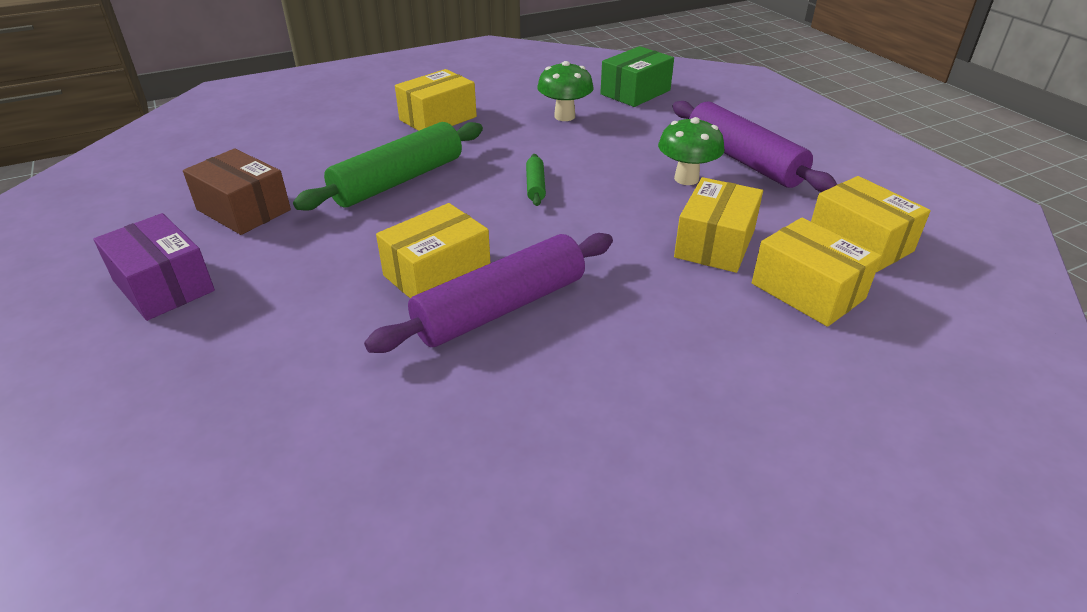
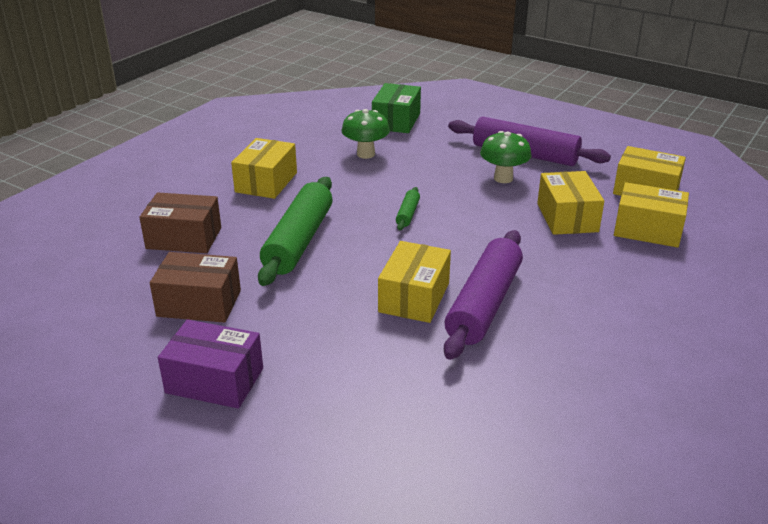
camera: 30 degrees left, 5 degrees down
green rolling pin [526,154,546,206] -> green rolling pin turned 45 degrees clockwise [396,187,420,231]
none -> brown box [139,192,221,253]

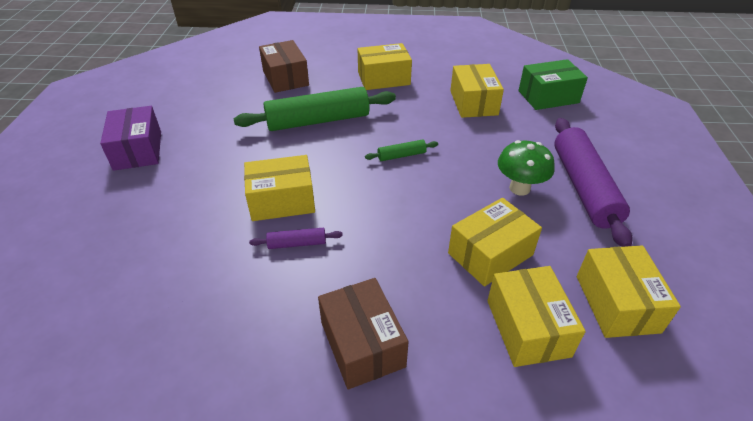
camera: 60 degrees right, 10 degrees up
brown box [150,252,241,323] -> brown box moved to [318,278,409,389]
green mushroom [342,109,390,159] -> yellow box [450,64,504,118]
purple rolling pin [444,230,523,360] -> purple rolling pin [249,228,343,249], size x0.44

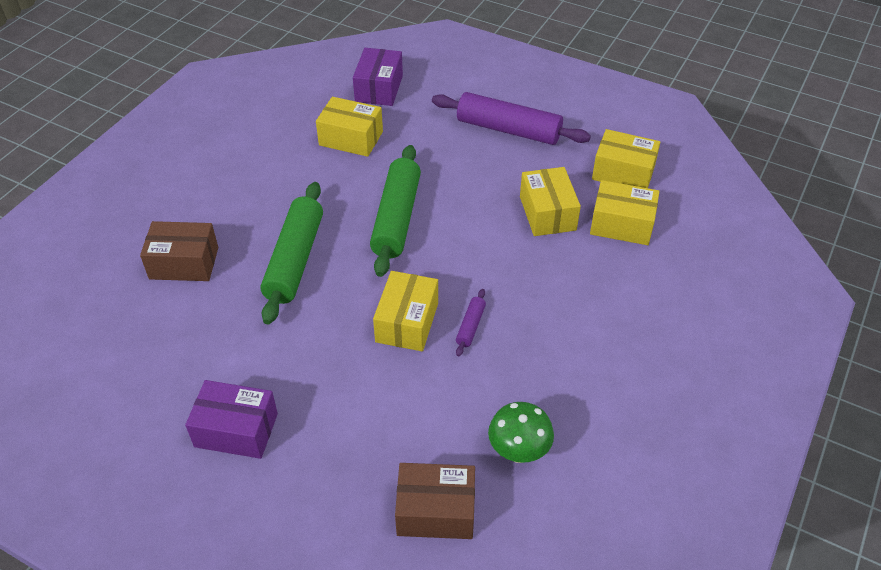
camera: 65 degrees left, 5 degrees up
brown box [318,278,409,389] -> brown box moved to [395,463,475,539]
yellow box [358,43,412,90] -> none
green rolling pin [365,139,438,161] -> green rolling pin [370,145,421,277], size x2.28
green mushroom [498,140,555,196] -> green mushroom moved to [488,402,554,463]
green box [518,59,588,110] -> purple box [353,48,403,106]

